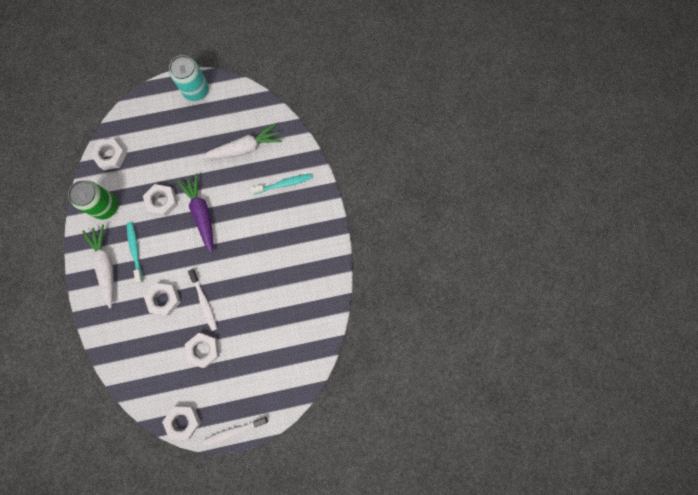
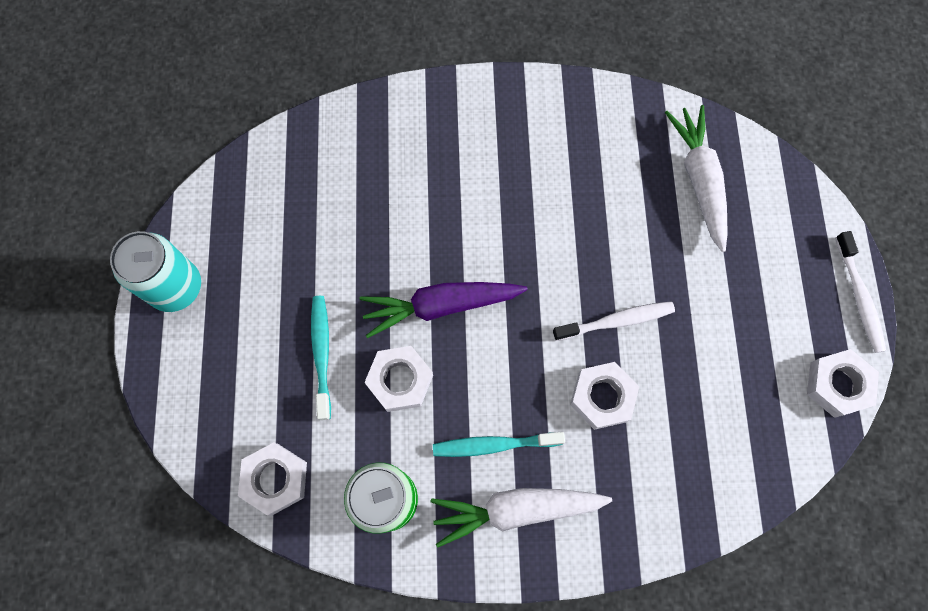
camera: 80 degrees left, 5 degrees down
white nut [185,333,220,368] -> none
white carrot [201,123,282,159] -> white carrot moved to [665,105,728,252]
turquoise toothbrush [251,173,313,195] -> turquoise toothbrush moved to [311,296,331,420]

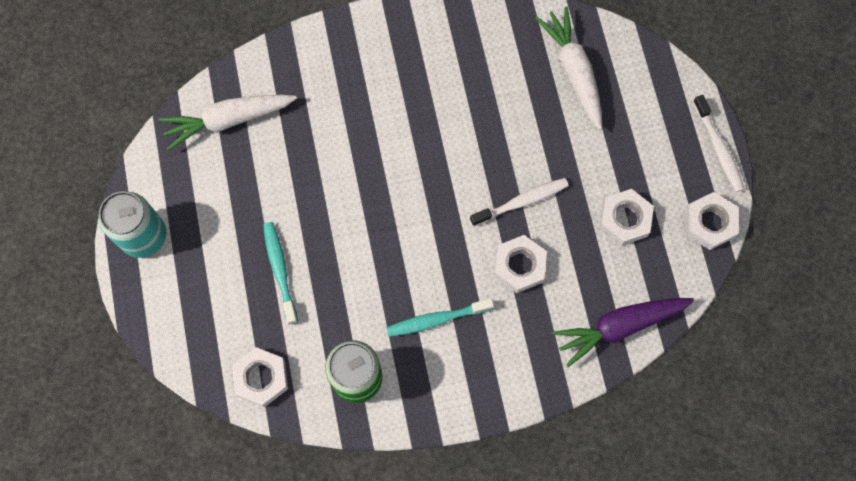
camera: 10 degrees left, 0 degrees up
purple carrot [359,282,528,338] -> purple carrot moved to [553,298,694,367]
white nut [364,346,433,412] -> white nut moved to [599,189,654,246]
white carrot [430,488,612,548] -> white carrot moved to [159,95,297,151]

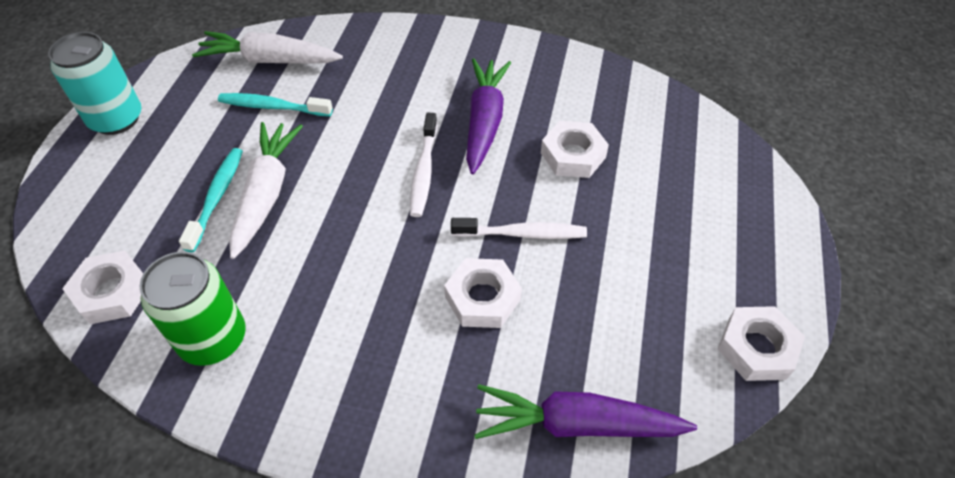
camera: 25 degrees right, 20 degrees down
turquoise toothbrush [386,298,494,337] -> turquoise toothbrush moved to [218,93,333,117]
white carrot [535,7,602,130] -> white carrot moved to [229,122,303,259]
white nut [599,189,654,246] -> white nut moved to [541,121,609,178]
white toothbrush [693,95,745,192] -> white toothbrush moved to [410,113,437,217]
none -> purple carrot [466,58,511,174]

